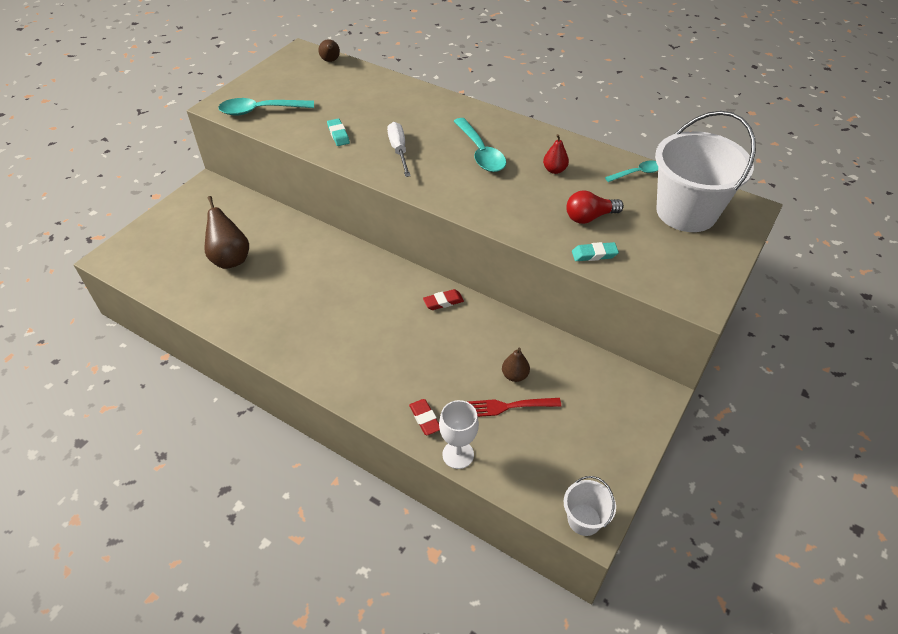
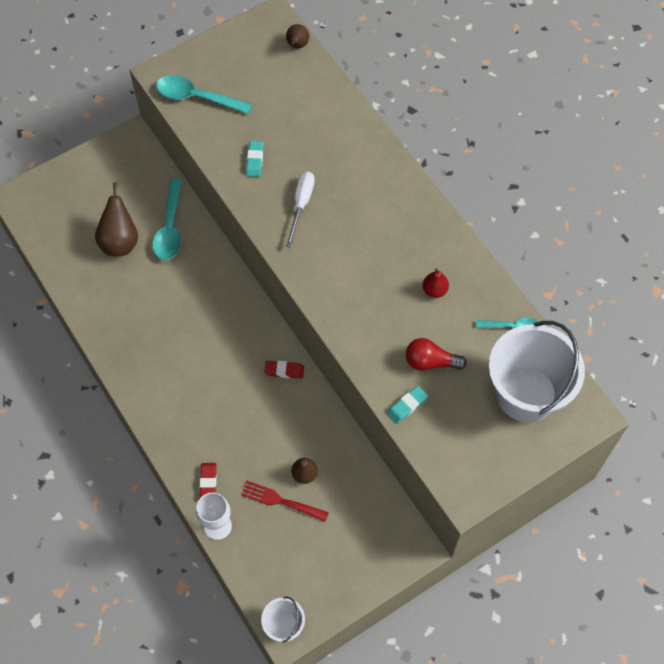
camera: 25 degrees right, 15 degrees up
turquoise spoon [454,118,506,172] -> turquoise spoon moved to [153,179,183,260]
turquoise eraser [572,242,619,261] -> turquoise eraser turned 60 degrees counterclockwise [387,386,428,424]

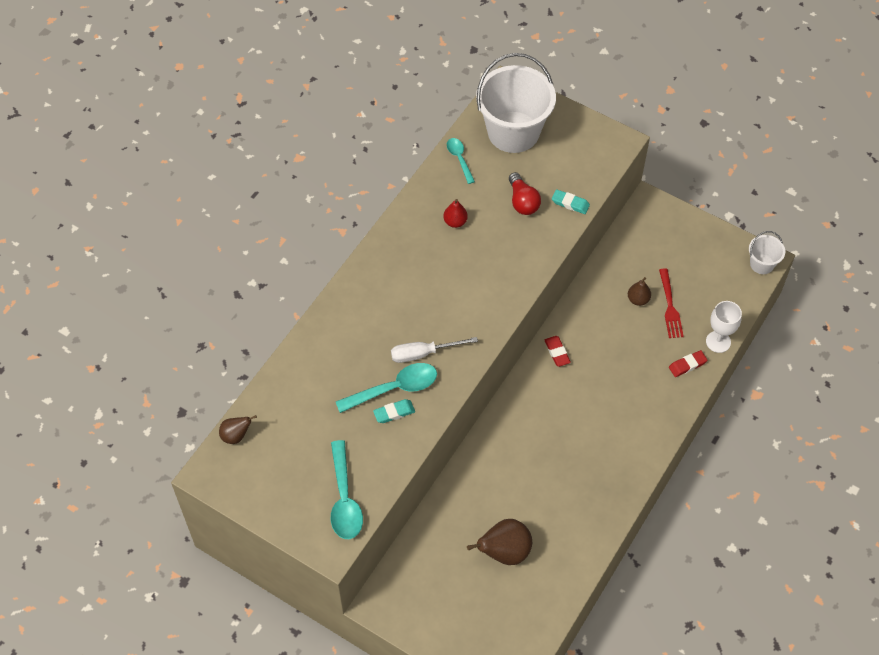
camera: 115 degrees left, 5 degrees down
turquoise spoon [153,179,183,260] -> turquoise spoon moved to [336,363,437,413]

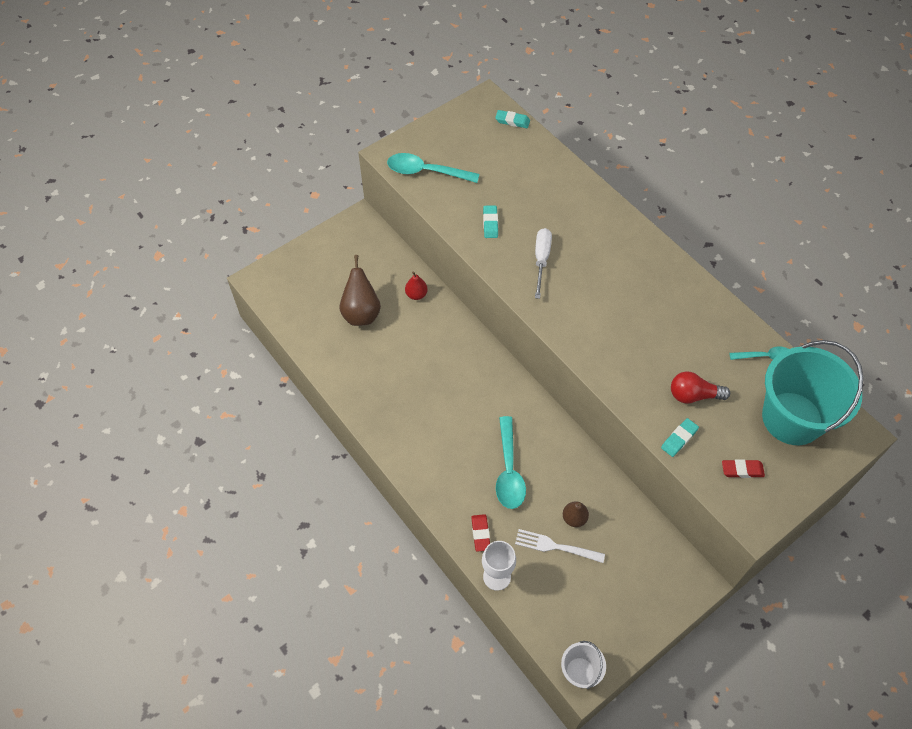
camera: 110 degrees right, 0 degrees up
brown pear [219,415,257,444] -> turquoise eraser [495,110,530,128]
turquoise spoon [336,363,437,413] -> turquoise spoon moved to [496,416,526,509]
red pear [444,199,468,228] -> red pear moved to [405,272,428,300]
white bucket [476,53,556,153] -> turquoise bucket [762,340,864,445]
red eraser [544,336,571,367] -> red eraser moved to [722,459,765,478]
red fork [659,268,684,338] -> white fork [515,529,605,563]

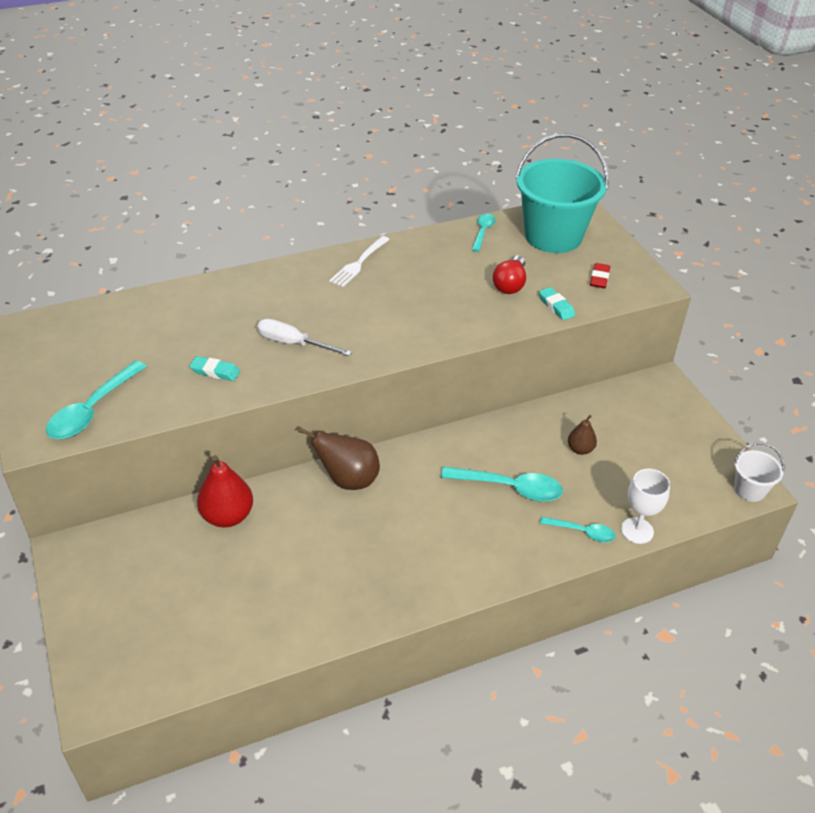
camera: 75 degrees left, 15 degrees down
brown pear [340,255,381,326] -> brown pear moved to [298,427,380,490]
red pear [405,272,428,300] -> red pear [197,455,253,528], size x1.77
red eraser [471,514,490,552] -> turquoise spoon [540,517,616,542]
turquoise eraser [495,110,530,128] -> none
white fork [515,529,605,563] -> white fork moved to [329,236,390,287]

